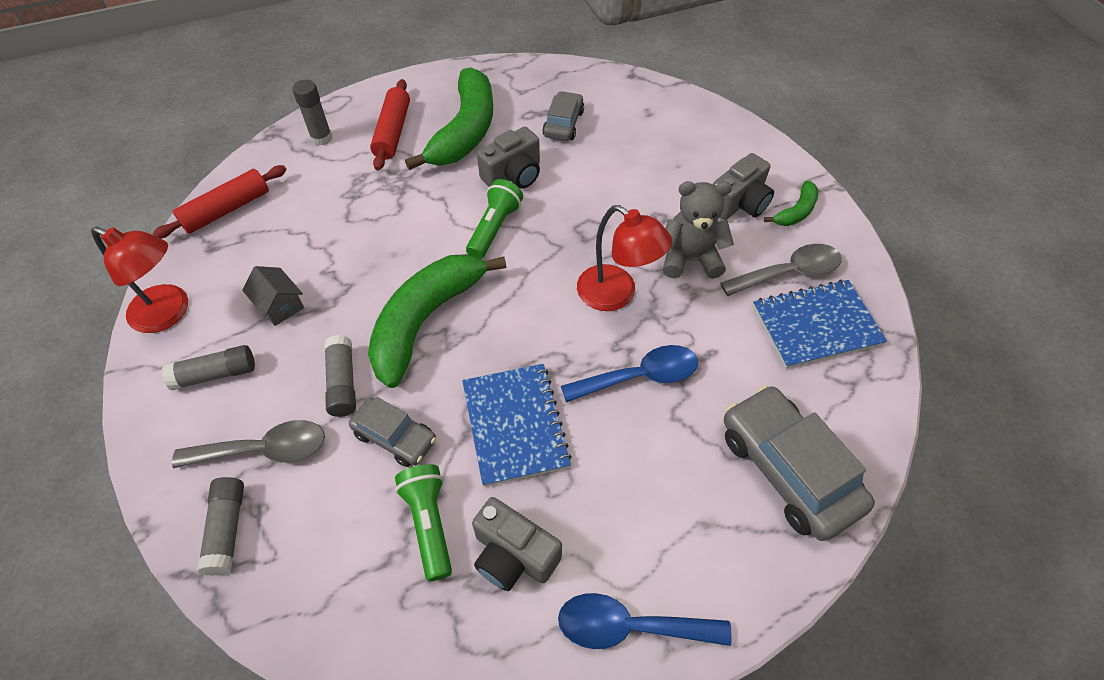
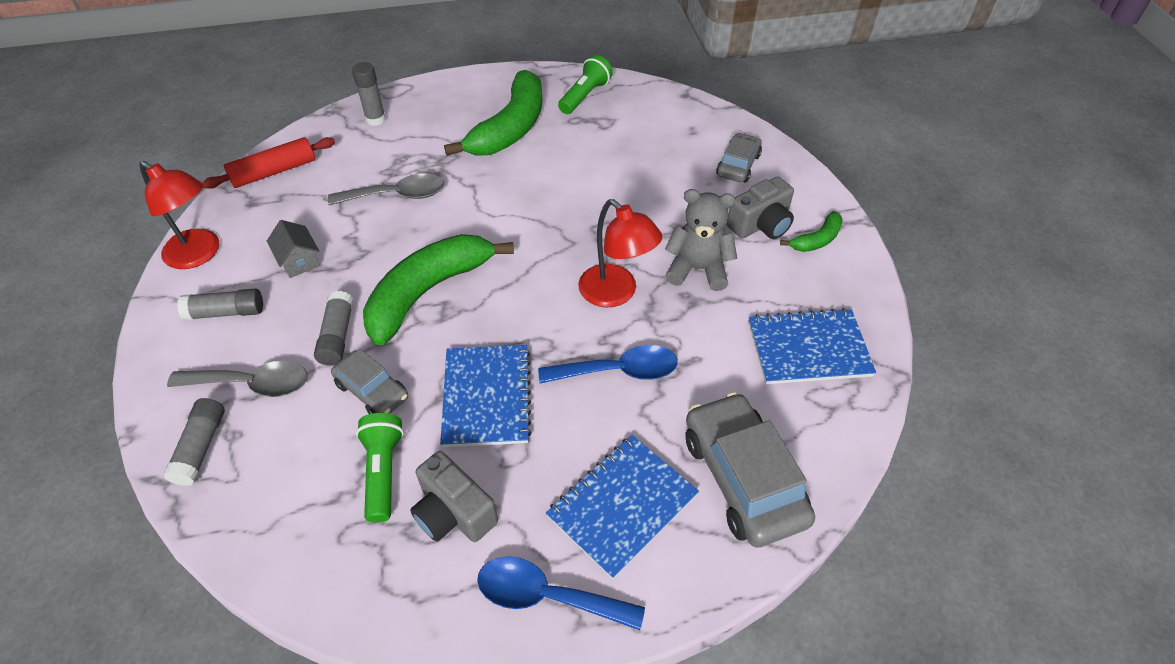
camera: 10 degrees right, 5 degrees down
red rolling pin [370,79,410,170] -> none
green flashlight [466,179,523,259] -> green flashlight moved to [558,55,613,114]
grey camera [477,127,540,189] -> none
grey car [542,91,584,141] -> grey car moved to [716,133,762,182]
grey spoon [720,244,842,296] -> grey spoon moved to [328,173,444,205]
none -> blue notebook [546,435,699,579]

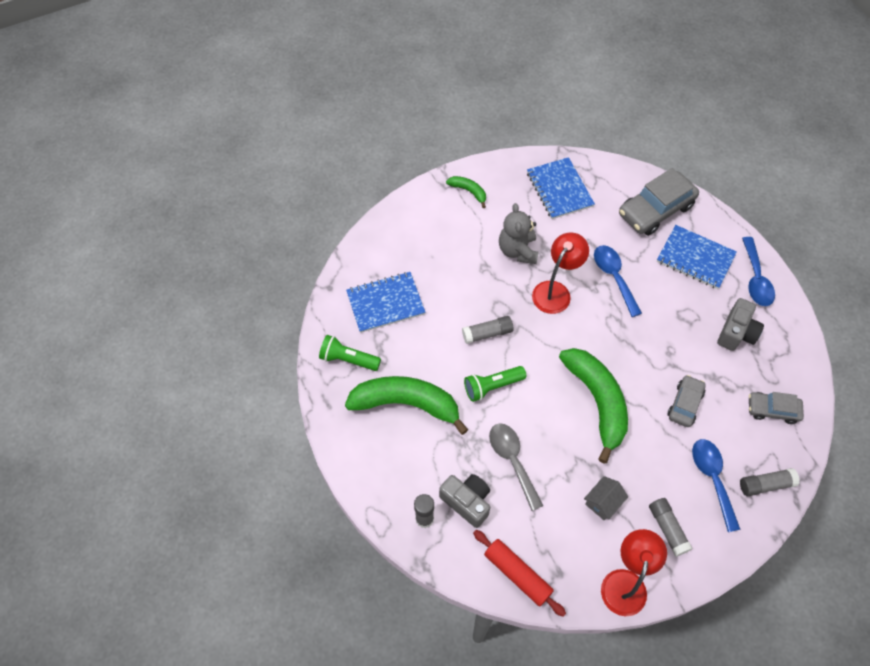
camera: 105 degrees left, 10 degrees up
grey spoon [167,361,308,397] -> blue spoon [692,439,741,532]
grey glue stick [314,291,354,366] -> grey glue stick moved to [462,316,513,344]
green flashlight [356,413,404,523] -> green flashlight moved to [464,366,526,402]
green banana [363,234,514,345] -> green banana turned 135 degrees counterclockwise [559,348,628,463]
blue notebook [440,345,532,447] -> blue notebook moved to [346,272,425,333]
grey car [716,133,762,182] -> grey car moved to [749,392,804,424]
grey camera [727,177,794,239] -> grey camera moved to [439,474,490,528]

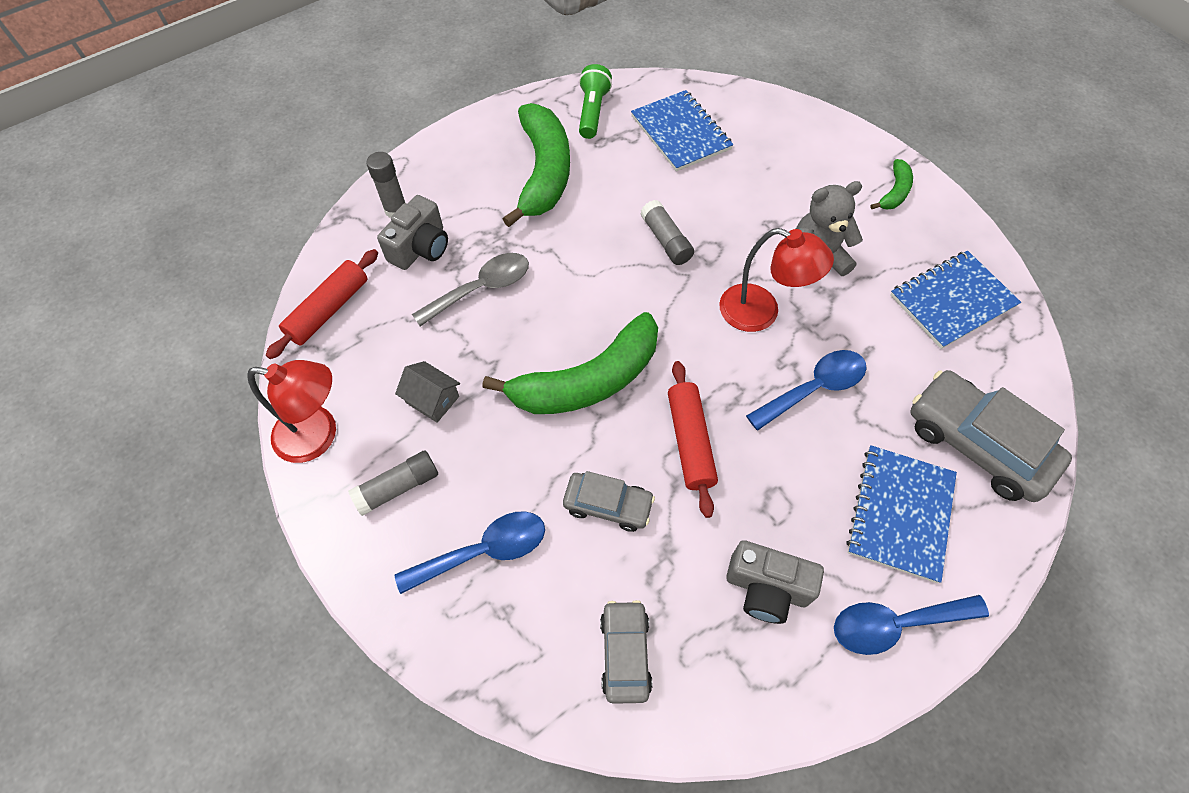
camera: 80 degrees right, 0 degrees up
green flashlight [464,366,526,402] -> none
grey glue stick [740,468,800,496] -> none
none -> red rolling pin [668,361,718,518]

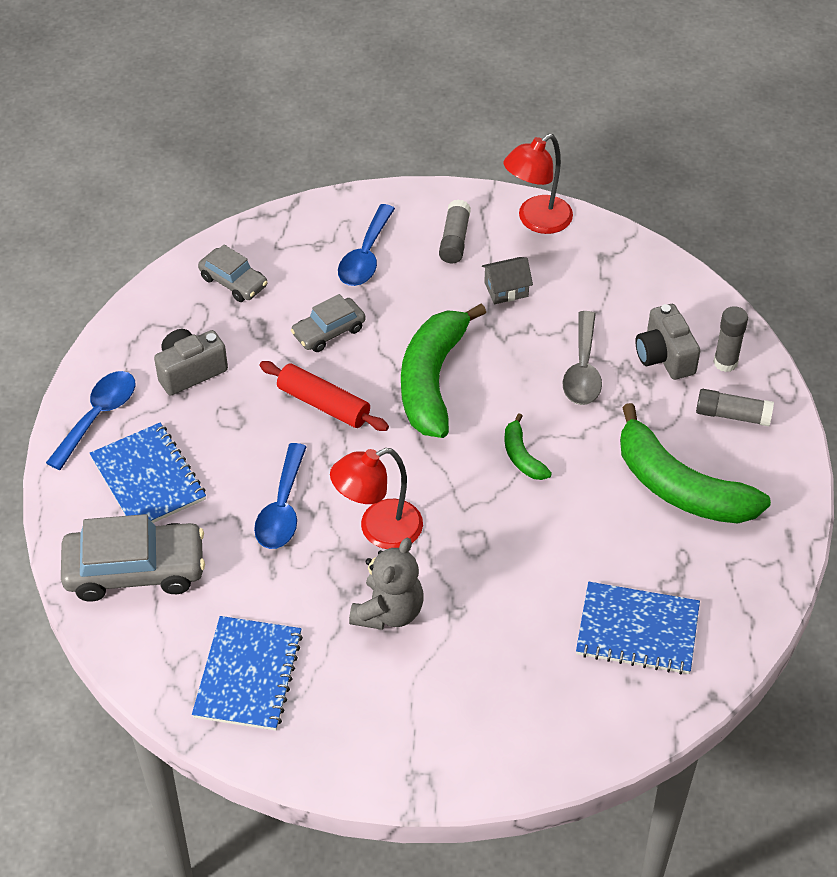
camera: 130 degrees right, 10 degrees down
red rolling pin [266,249,378,359] -> none
green flashlight [579,64,612,139] -> none
grey glue stick [640,200,694,265] -> grey glue stick moved to [696,389,774,426]
green banana [870,159,913,210] -> green banana moved to [504,413,552,480]

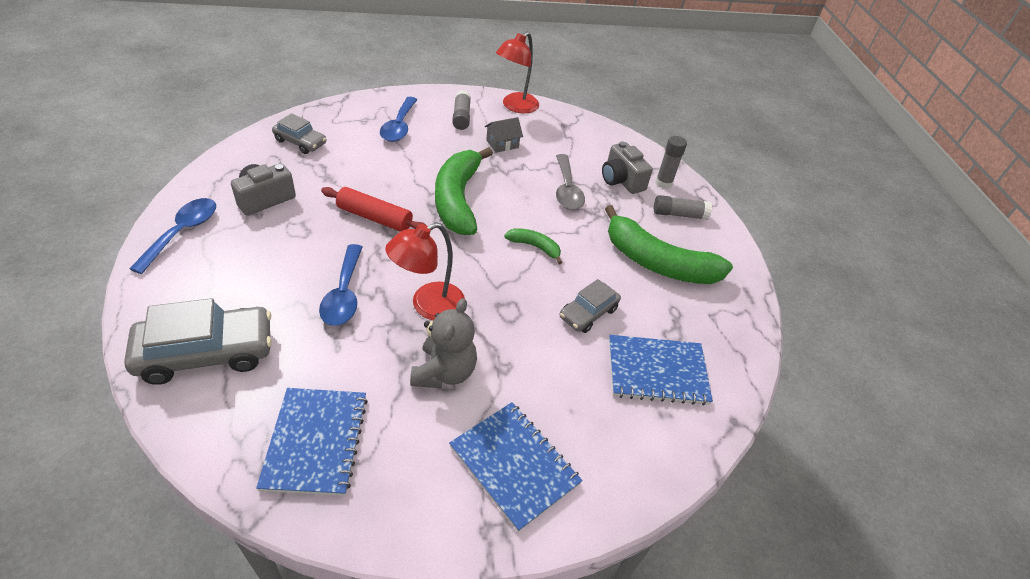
camera: 15 degrees left, 5 degrees down
blue notebook [90,423,206,523] -> blue notebook moved to [449,402,583,532]
grey car [291,294,366,352] -> grey car moved to [560,279,621,333]
green banana [504,413,552,480] -> green banana turned 150 degrees clockwise [504,228,563,264]

